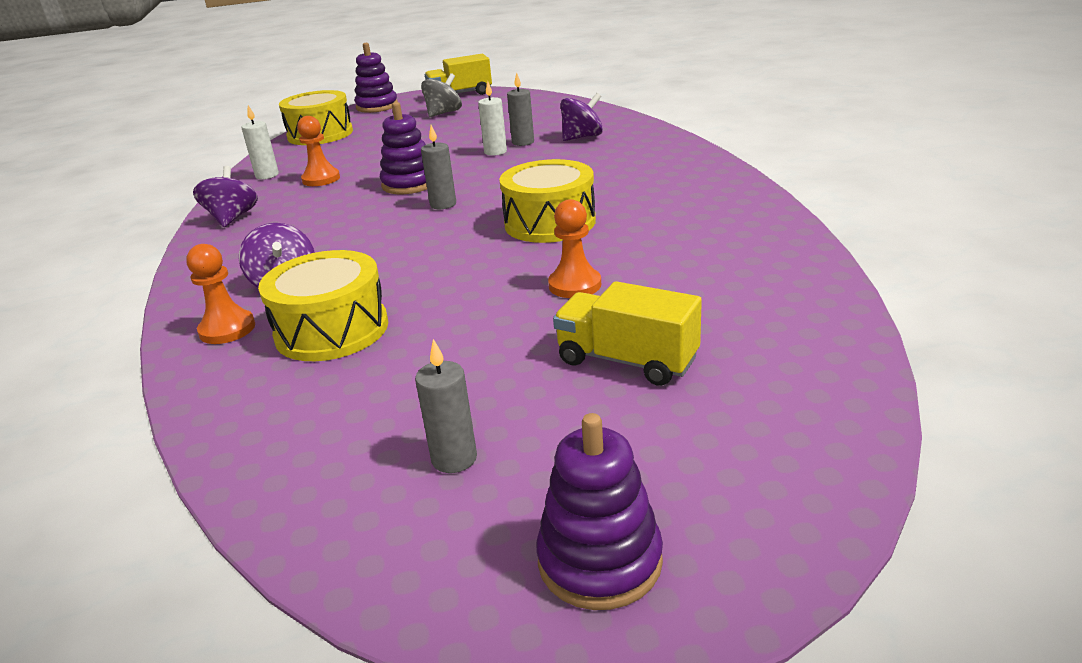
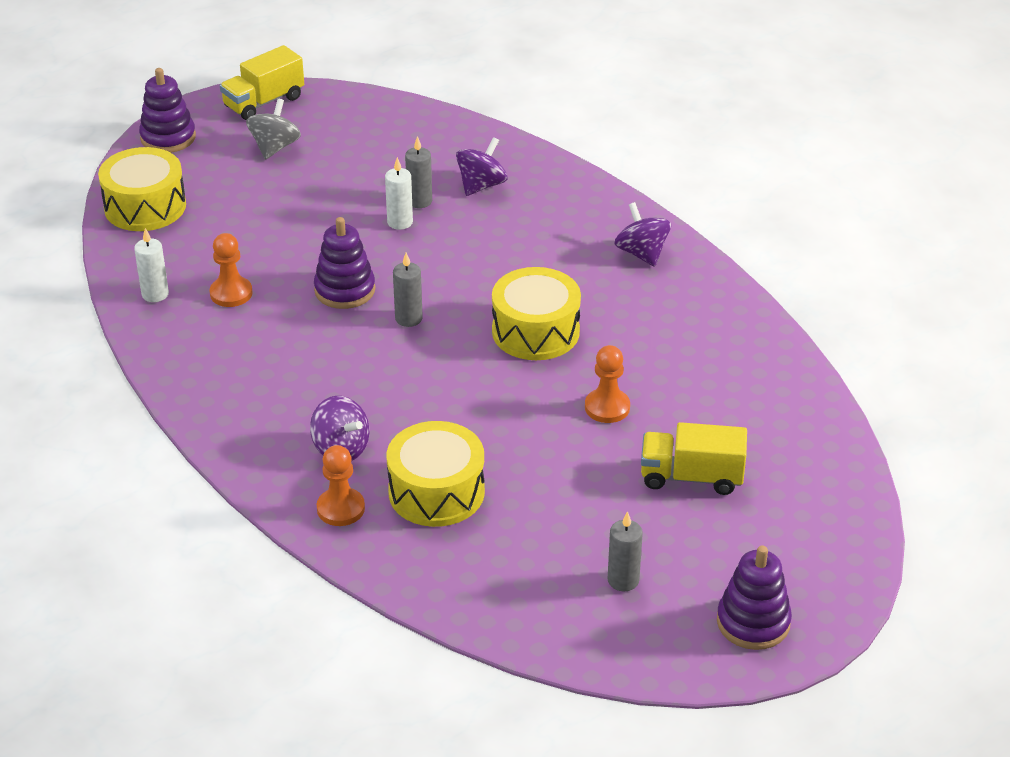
camera: 25 degrees left, 10 degrees up
purple spinning top [193,166,258,227] -> purple spinning top moved to [615,202,671,267]

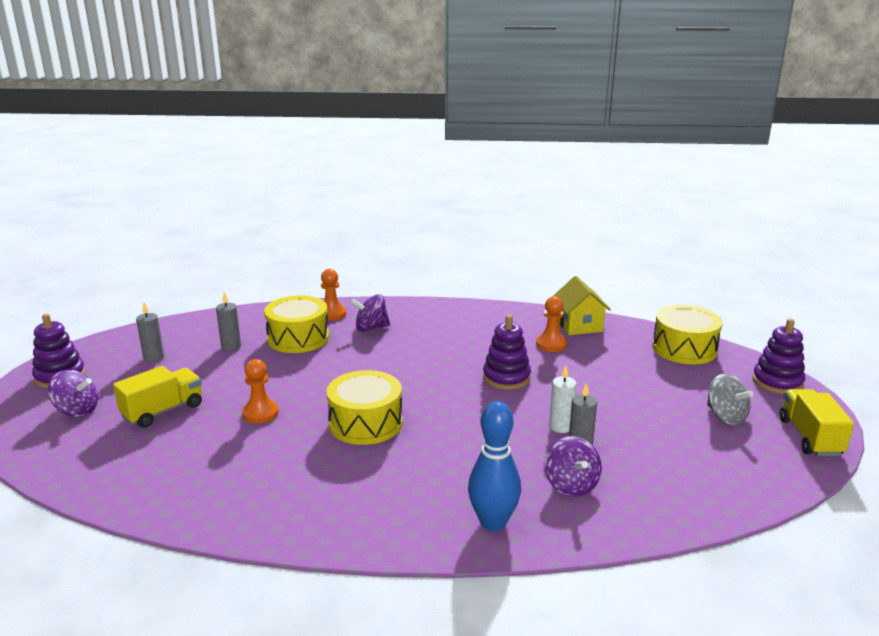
camera: 130 degrees right, 15 degrees down
white candle [134,228,169,302] -> yellow house [553,276,611,335]
grey candle [393,253,423,327] -> grey candle moved to [216,292,241,350]
purple spinning top [615,202,671,267] -> purple spinning top moved to [48,370,98,417]
none -> blue bowling pin [468,401,521,531]

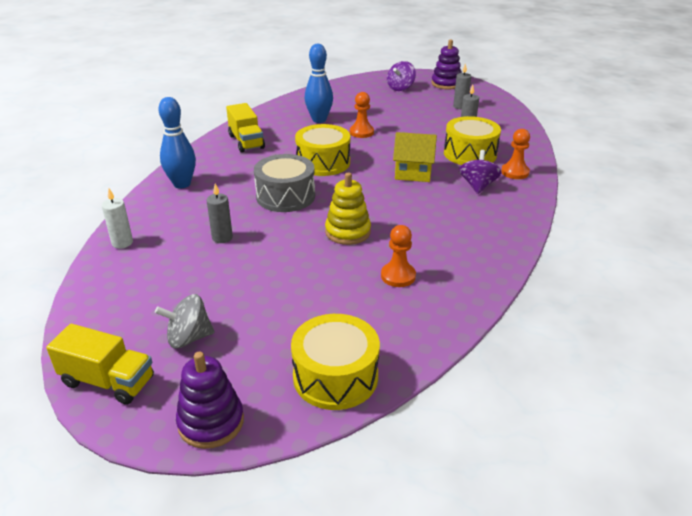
camera: 110 degrees right, 10 degrees up
yellow truck [113,366,202,428] -> yellow truck moved to [226,103,265,153]
purple stacking toy [483,315,531,390] -> yellow stacking toy [325,173,371,245]
purple spinning top [545,436,602,497] -> none
white candle [549,365,577,433] -> white candle moved to [102,189,133,249]
yellow house [553,276,611,335] -> yellow house moved to [393,132,437,182]
none -> grey drum [254,154,315,212]
none -> blue bowling pin [304,44,333,123]

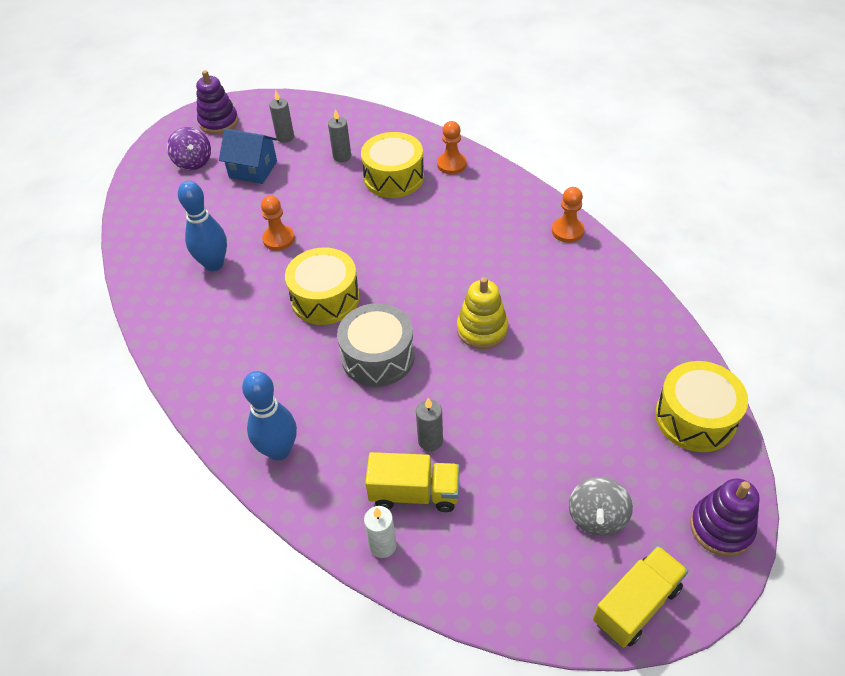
camera: 60 degrees left, 15 degrees up
yellow truck [226,103,265,153] -> yellow truck moved to [365,452,460,512]
orange pawn [381,225,416,287] -> orange pawn moved to [552,187,584,243]
yellow house [393,132,437,182] -> none
purple spinning top [459,150,502,194] -> none
none -> blue house [219,129,277,184]

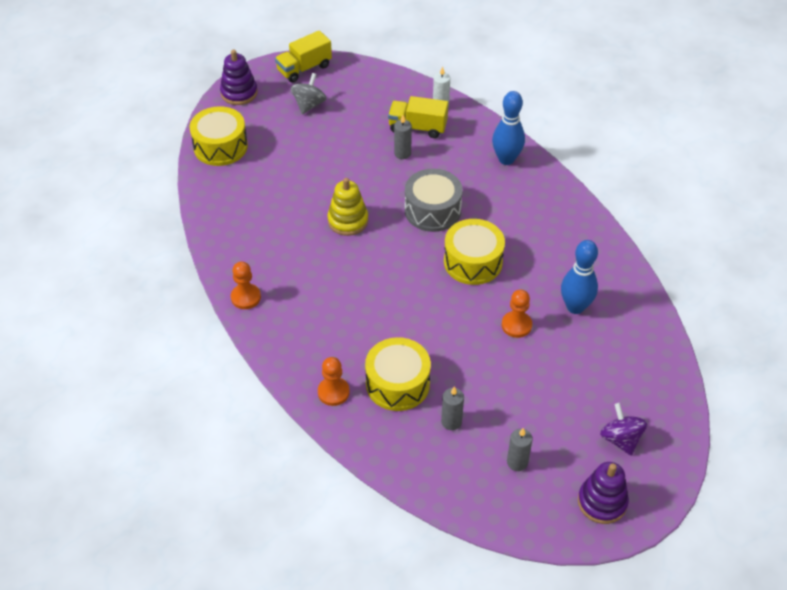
camera: 175 degrees left, 0 degrees up
blue house [219,129,277,184] -> none

